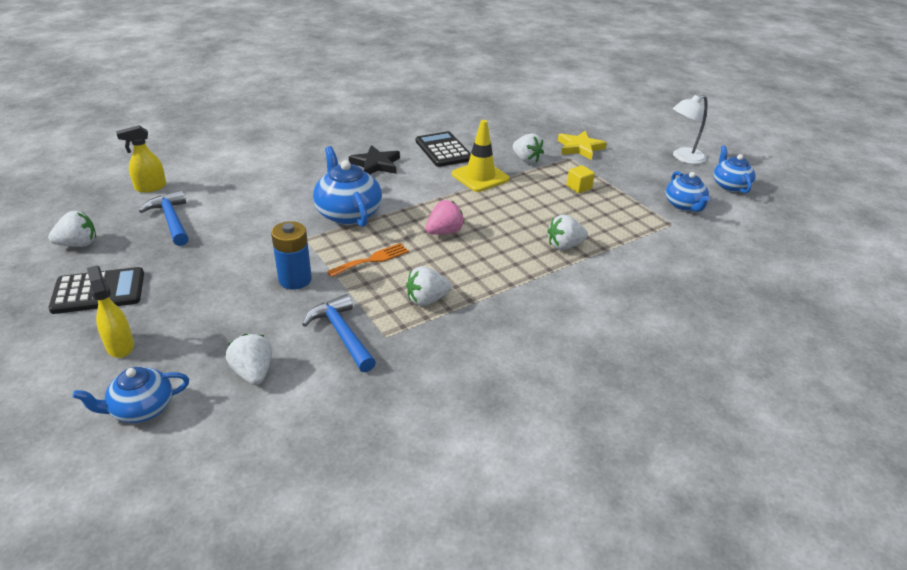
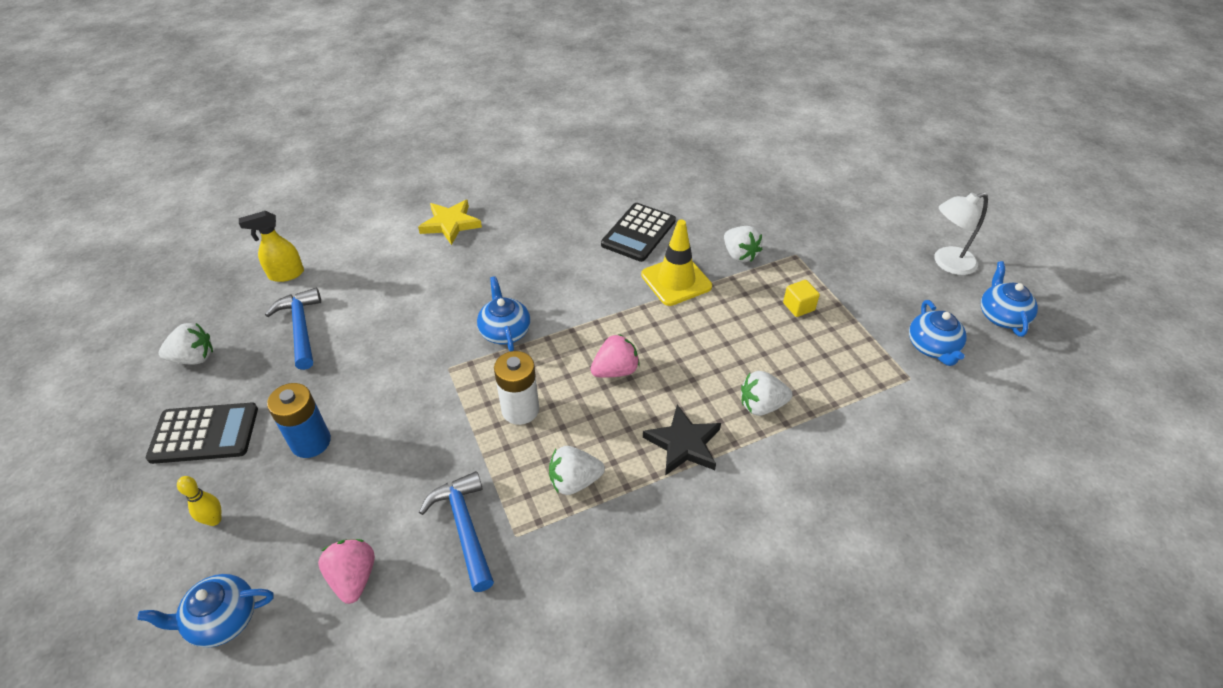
camera: 10 degrees right, 10 degrees up
yellow spray bottle [87,265,134,358] -> yellow bowling pin [177,476,221,526]
white strawberry [226,334,272,385] -> pink strawberry [318,539,375,604]
blue battery [271,221,312,290] -> blue battery moved to [267,383,331,458]
blue teapot [313,146,382,227] -> blue teapot [477,276,530,351], size x0.65
orange fork [327,243,409,277] -> white battery [494,351,539,425]
black star [349,145,400,174] -> black star moved to [643,405,721,476]
black calculator [416,131,471,167] -> black calculator turned 135 degrees counterclockwise [601,203,676,262]
yellow star [558,131,607,160] -> yellow star moved to [418,200,482,245]

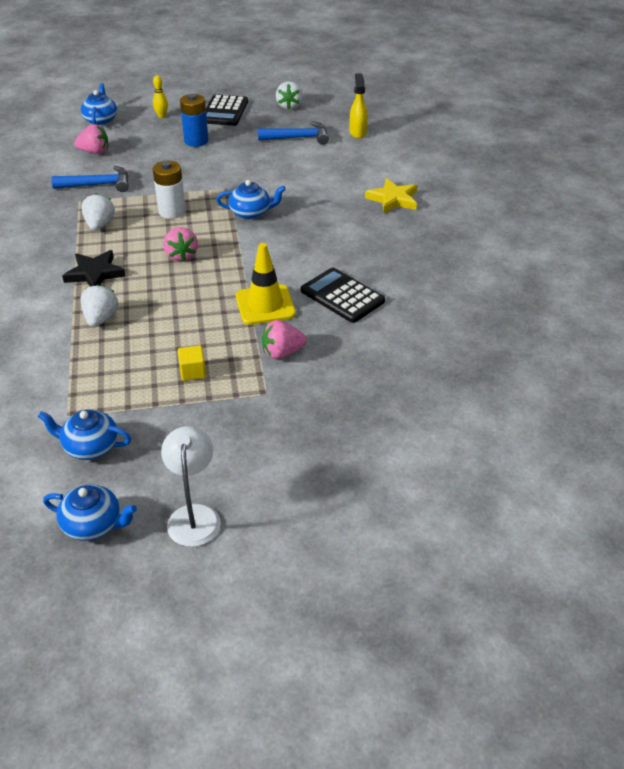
camera: 105 degrees right, 5 degrees down
white strawberry [724,226,763,263] -> pink strawberry [262,320,307,359]

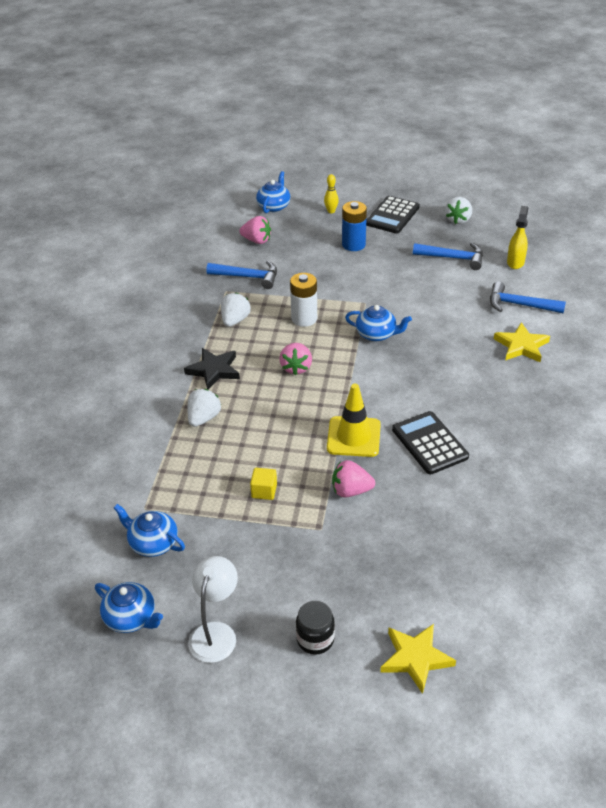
camera: 20 degrees right, 0 degrees up
none -> black jar [296,601,335,655]
none -> yellow star [380,624,456,694]
none -> blue hammer [490,282,566,313]

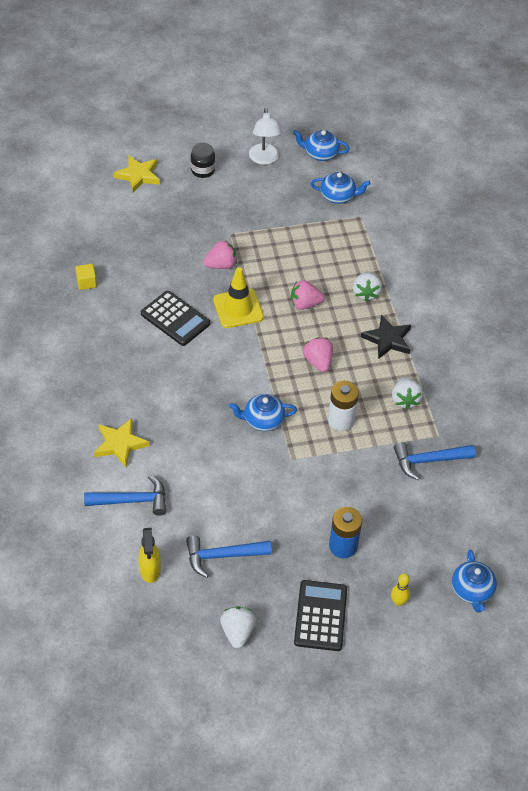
camera: 155 degrees right, 10 degrees up
pink strawberry [239,216,271,244] -> pink strawberry moved to [291,280,325,310]
yellow cube [250,468,277,500] -> yellow cube moved to [75,264,97,290]

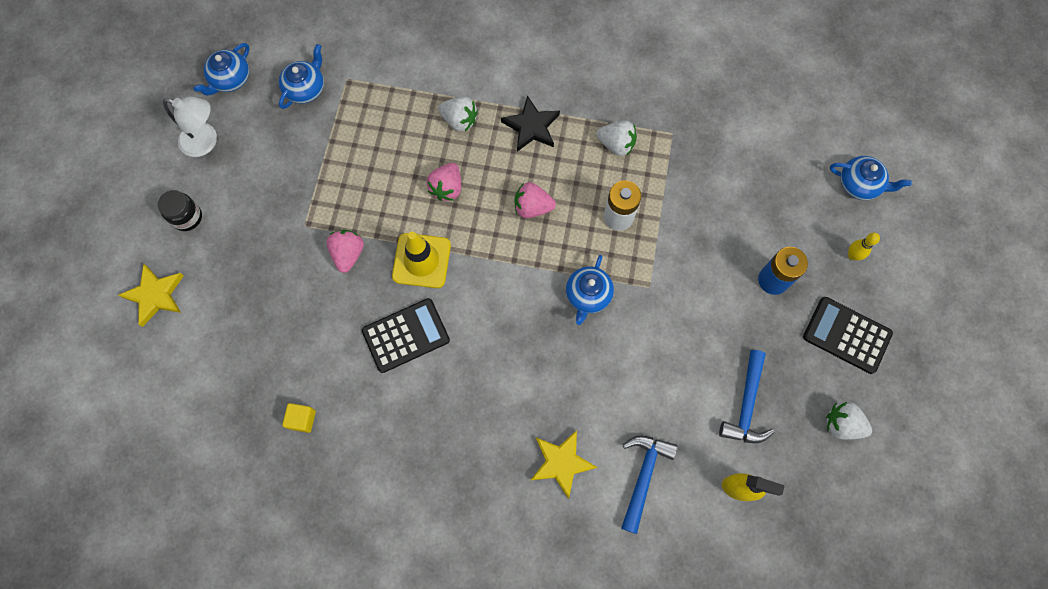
camera: 65 degrees left, 20 degrees up
blue hammer [394,442,476,480] -> none

